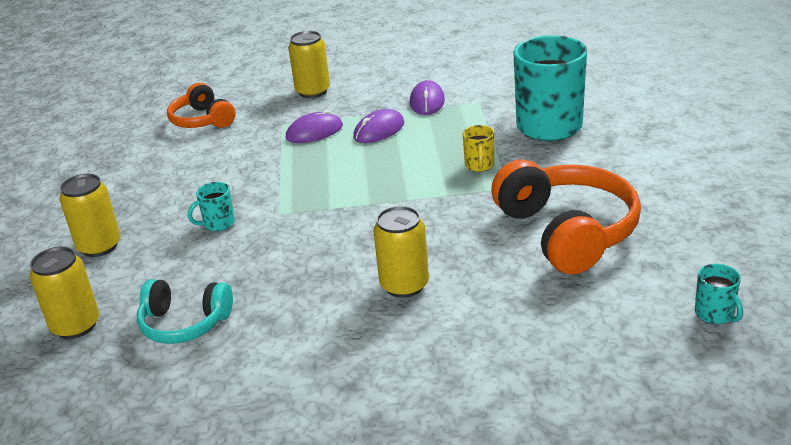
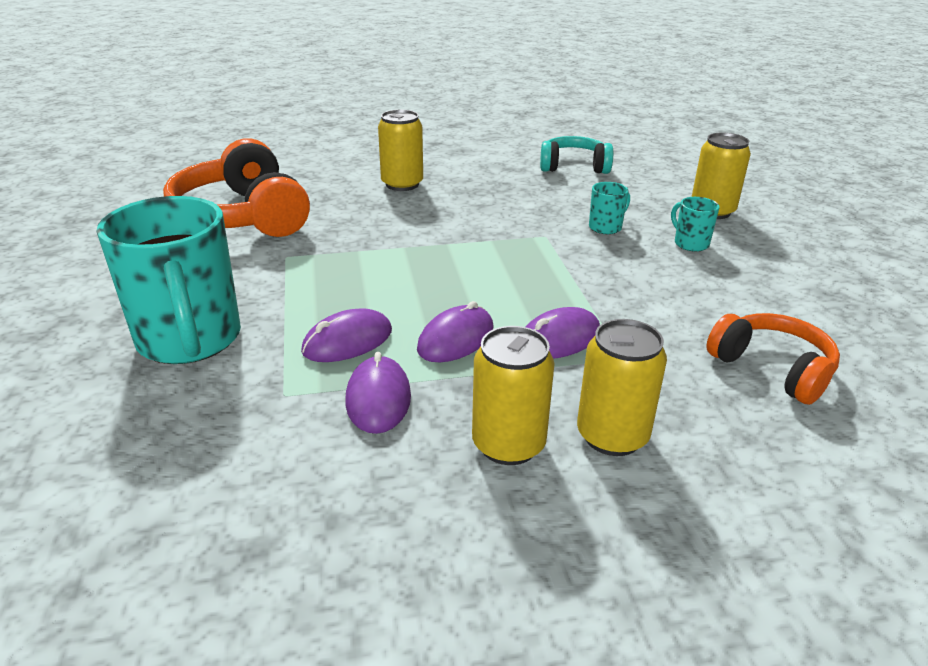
camera: 170 degrees right, 0 degrees up
yellow can [30,247,99,339] -> yellow can moved to [472,326,554,465]
yellow mug [463,125,494,172] -> none
turquoise mug [695,264,743,324] -> turquoise mug moved to [671,197,720,252]
none -> purple mouse [301,308,392,362]

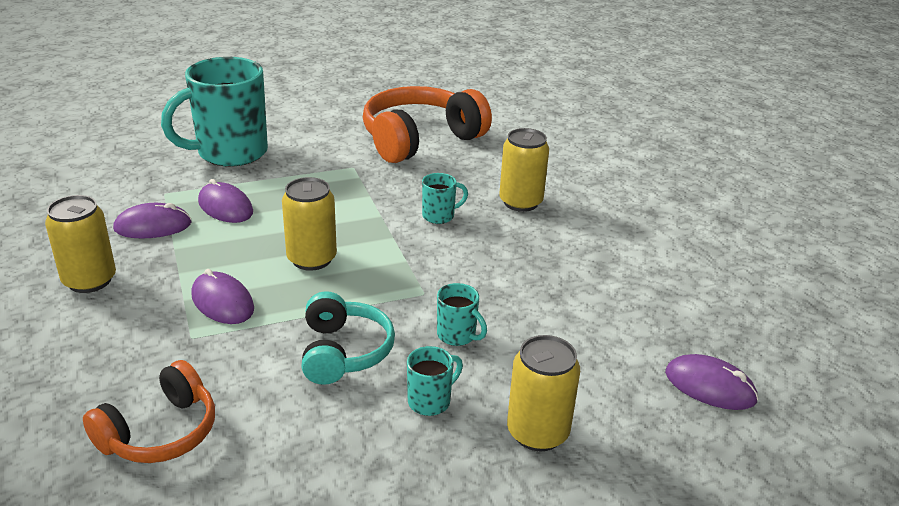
camera: 80 degrees right, 0 degrees up
purple mouse [417,301,493,362] -> purple mouse moved to [665,354,759,410]
turquoise headphones [540,136,613,174] -> turquoise headphones moved to [301,291,395,385]
yellow can [577,319,667,456] -> yellow can moved to [282,177,337,271]
none -> turquoise mug [422,173,468,224]

